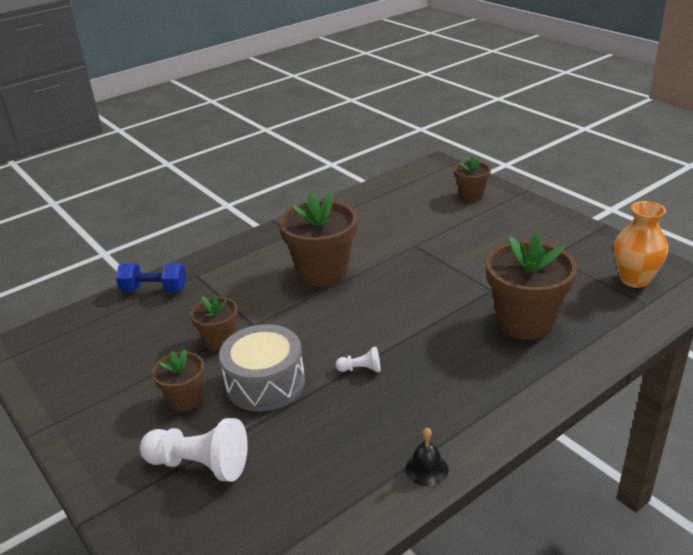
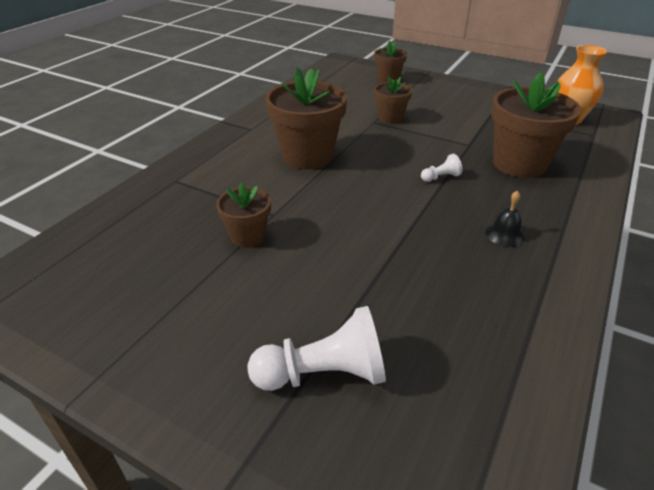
camera: 25 degrees left, 5 degrees up
blue dumbbell [116,263,186,292] -> none
brown flower pot [152,350,205,411] -> brown flower pot moved to [374,76,412,124]
grey drum [219,324,305,411] -> none
white pawn [336,347,380,372] -> white pawn moved to [421,154,462,182]
black bell [405,428,448,486] -> black bell moved to [485,191,525,247]

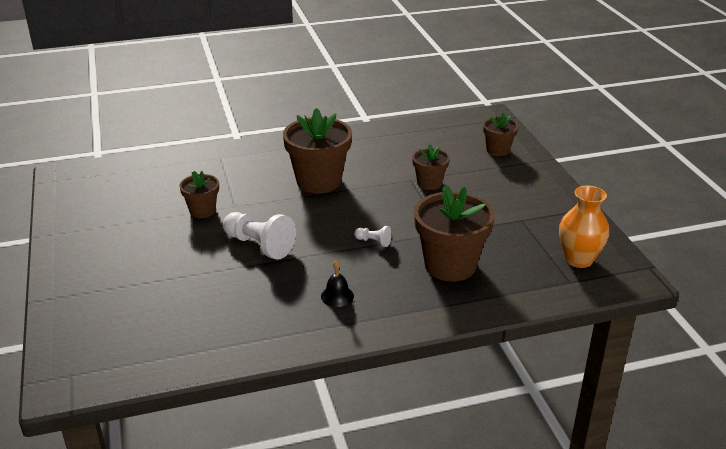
camera: 45 degrees right, 5 degrees down
white pawn [247,306,386,391] -> white pawn moved to [223,212,296,260]

